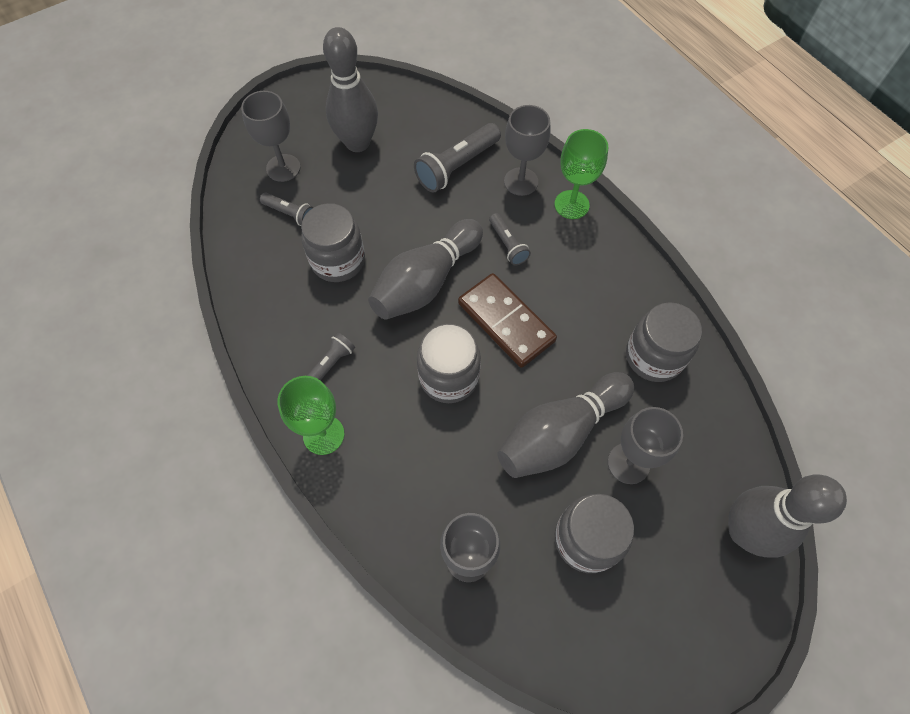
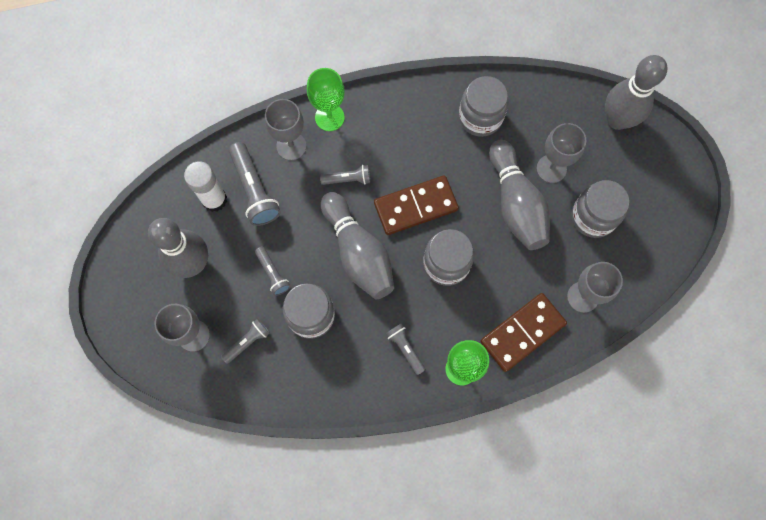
camera: 70 degrees left, 10 degrees up
none -> white glue stick [184,161,227,212]
none -> grey flashlight [255,247,291,296]
none -> brown domino [480,293,567,372]

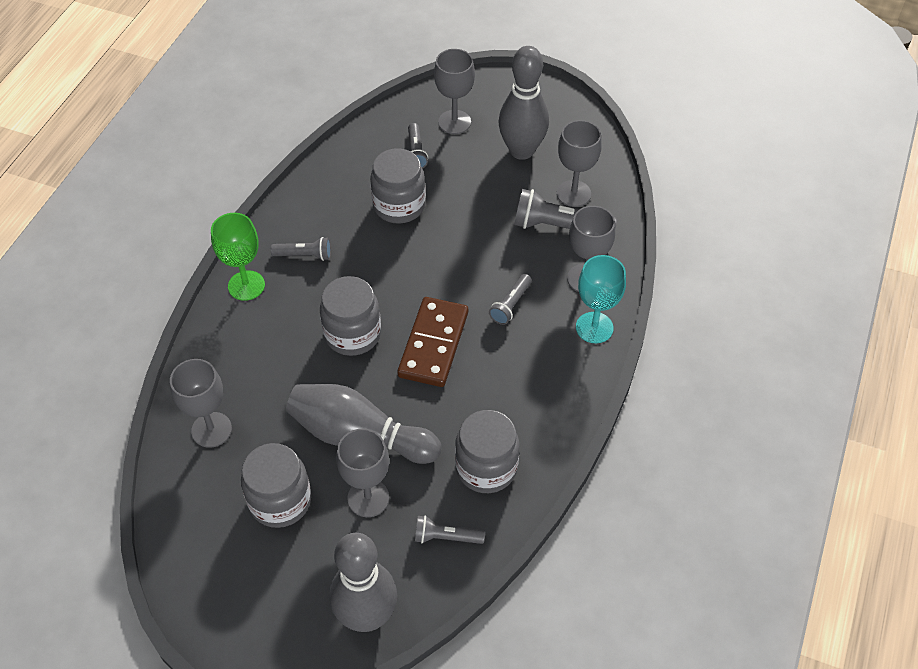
camera: 125 degrees right, 20 degrees down
white glue stick [184,161,227,212] -> grey goblet [557,120,602,207]
grey flashlight [255,247,291,296] -> grey flashlight moved to [415,515,485,544]
green goblet [307,68,345,131] -> turquoise goblet [576,255,626,343]
grey bowling pin [321,192,394,299] -> none
brown domino [480,293,567,372] -> none

